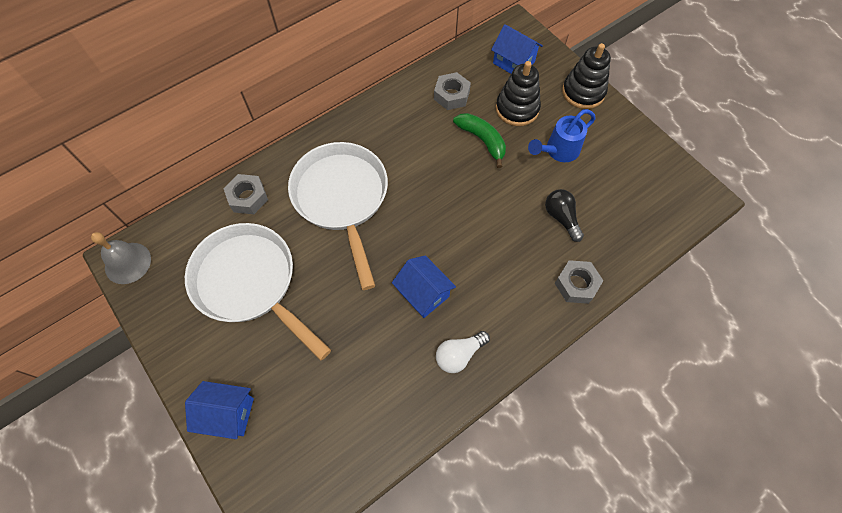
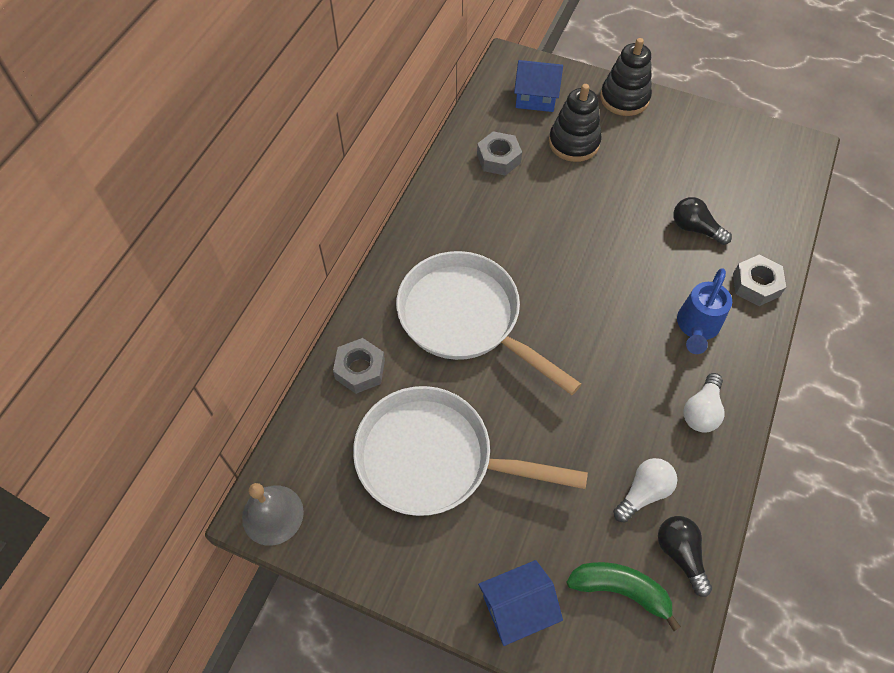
camera: 30 degrees left, 5 degrees down
blue house [392,255,456,318] -> none
green banana [453,113,506,168] -> green banana moved to [566,562,681,631]
blue watering can [528,109,596,162] -> blue watering can moved to [677,268,732,354]
none -> white light bulb [613,458,677,522]
none -> black light bulb [658,516,712,597]

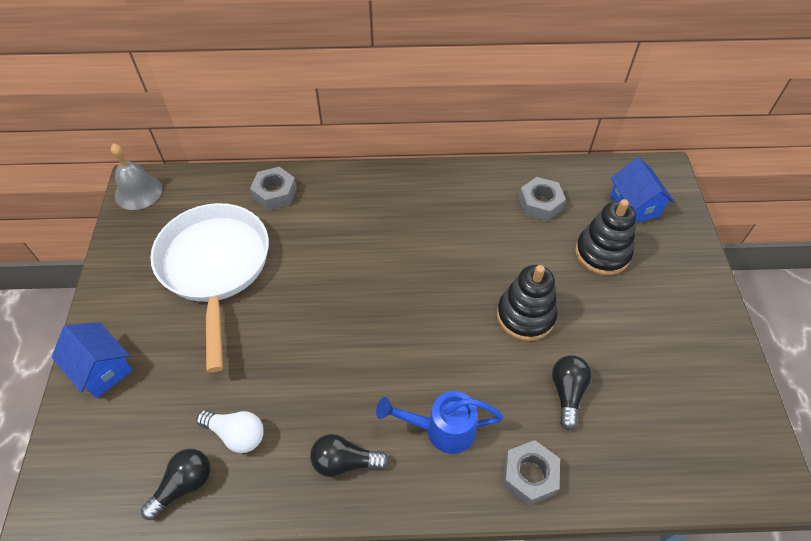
camera: 65 degrees right, 5 degrees down
white pan [396,251,581,395] -> none
green banana [566,562,681,631] -> none
black stacking toy [600,38,652,116] -> black stacking toy moved to [497,265,558,341]
white light bulb [684,373,724,433] -> black light bulb [310,434,389,477]

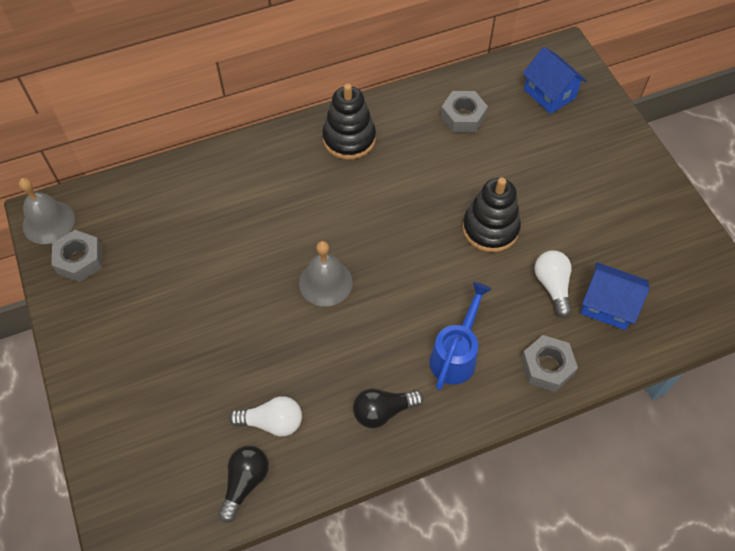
camera: 20 degrees left, 5 degrees up
blue house [51,322,133,398] -> blue house moved to [580,262,650,330]
white pan [150,203,269,373] -> none
grey nut [250,167,297,210] -> grey nut moved to [51,230,102,282]
blue watering can [376,391,504,454] -> blue watering can turned 135 degrees clockwise [429,282,492,390]
black light bulb [552,355,592,430] -> white light bulb [534,250,572,318]
black stacking toy [575,199,636,275] -> black stacking toy moved to [322,83,376,160]
none -> grey bell [299,241,353,307]

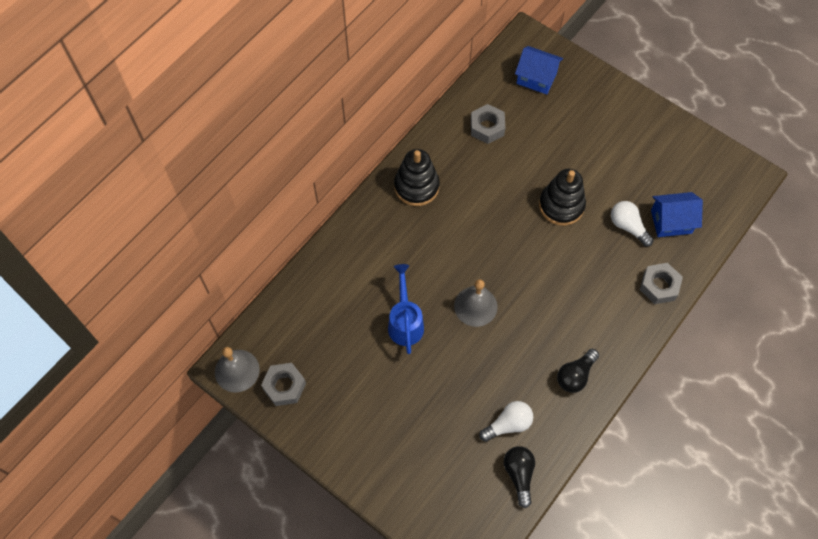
camera: 30 degrees left, 5 degrees up
blue watering can [429,282,492,390] -> blue watering can moved to [388,264,424,354]

